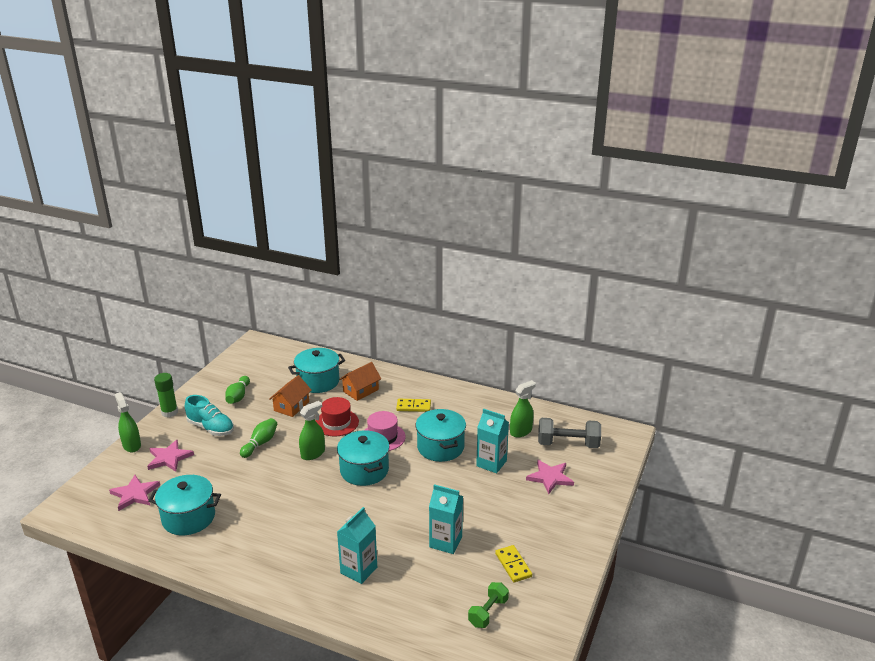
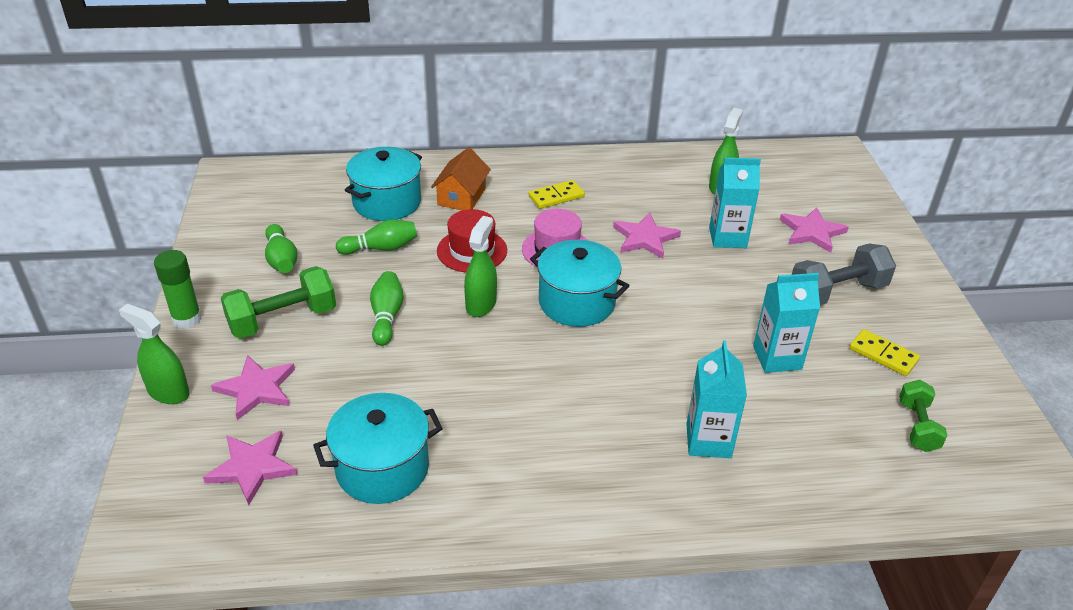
camera: 30 degrees left, 10 degrees up
turquoise shoe [185,395,234,436] -> green dumbbell [221,266,336,339]
orange house [269,375,312,417] -> green bowling pin [336,219,417,255]
turquoise pot [416,409,466,462] -> pink star [613,213,681,259]
grey dumbbell [538,418,601,448] -> grey dumbbell moved to [792,243,896,305]

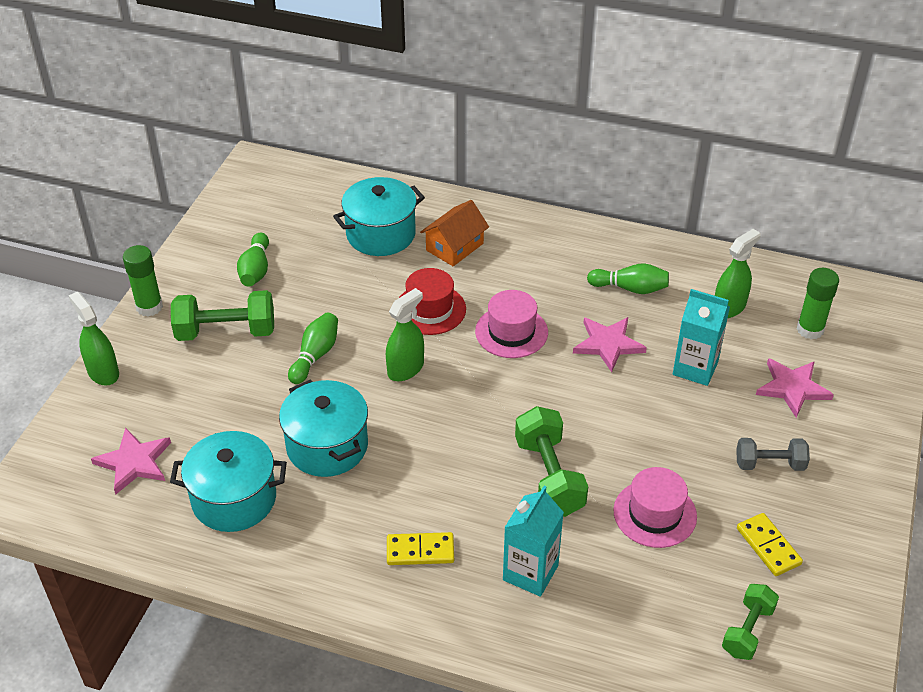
camera: 25 degrees right, 5 degrees up
pink star [211,355,295,420] -> none
green bowling pin [336,219,417,255] -> green bowling pin moved to [587,263,669,294]
yellow domino [528,180,585,209] -> yellow domino moved to [387,532,454,565]
turquoise pot [530,240,630,327] -> turquoise pot moved to [279,379,368,477]
turquoise carton [753,273,820,373] -> pink hat [614,467,697,548]
grey dumbbell [792,243,896,305] -> grey dumbbell [736,438,810,471], size x0.63
none -> green dumbbell [515,406,588,517]
none -> green glue stick [797,268,839,340]

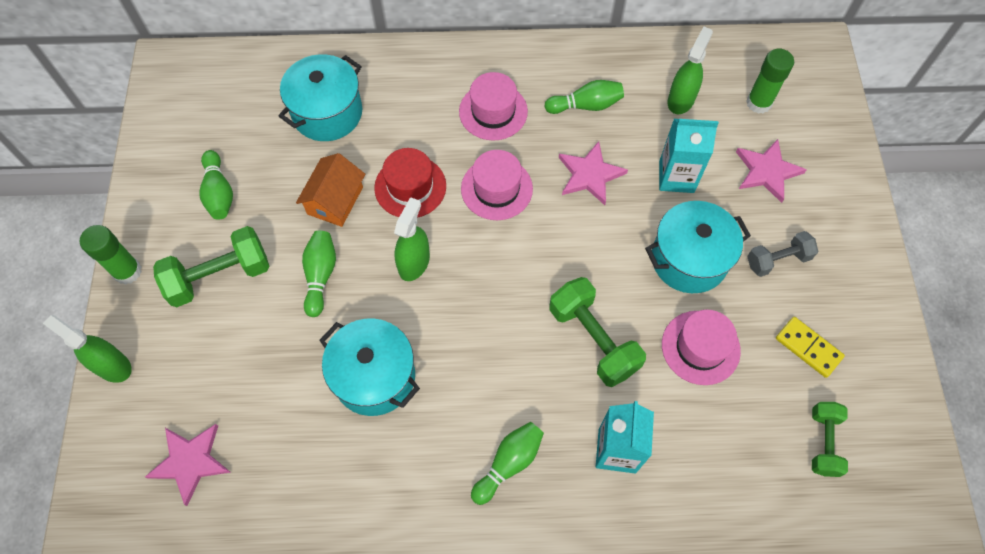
camera: 20 degrees left, 20 degrees up
turquoise pot [170,431,287,532] -> turquoise pot moved to [645,201,751,293]
yellow domino [387,532,454,565] -> green bowling pin [471,422,544,505]
orange house [420,200,489,266] -> orange house moved to [296,153,365,227]
none -> pink hat [459,72,528,140]

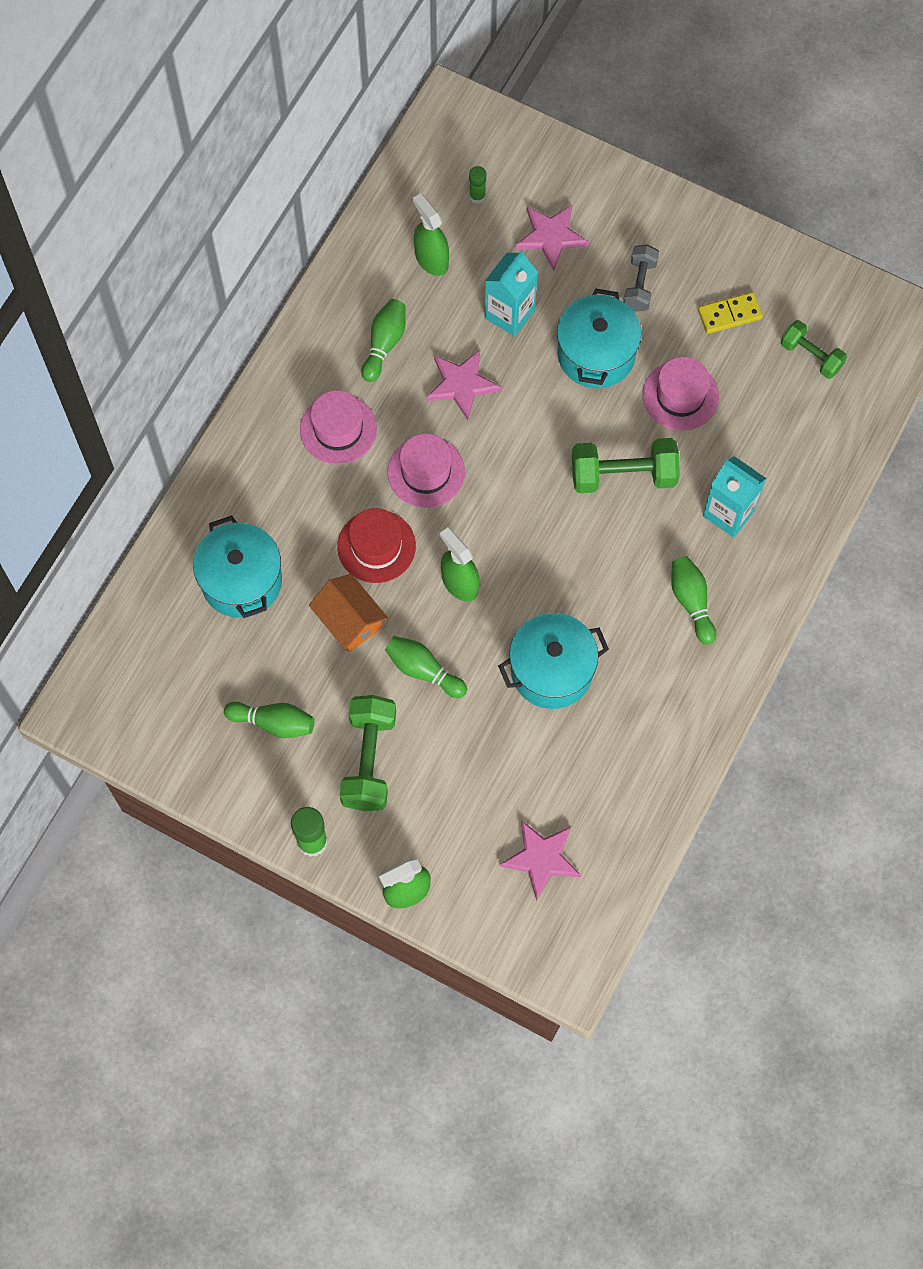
camera: 60 degrees left, 5 degrees up
green glue stick [746,49,794,114] -> green glue stick [469,166,486,204], size x0.60

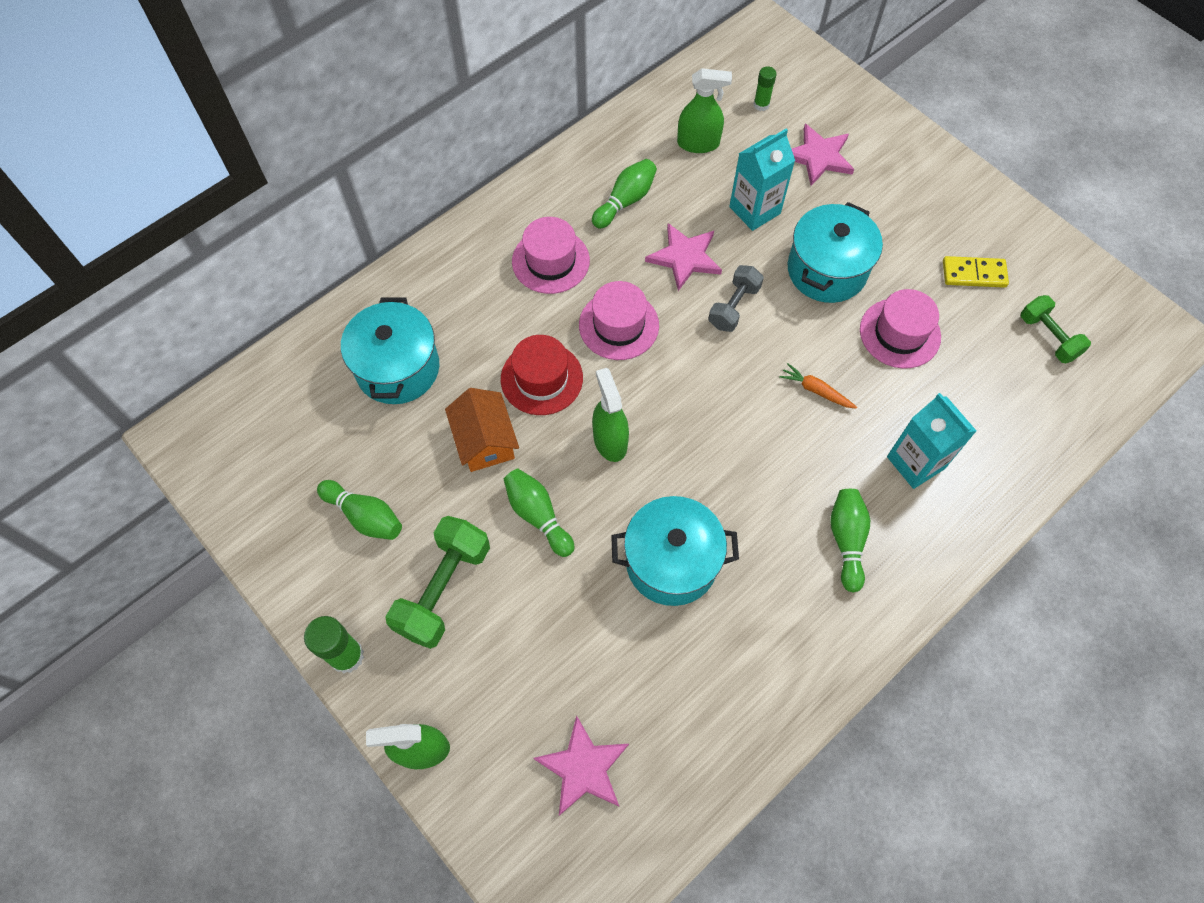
camera: 20 degrees right, 5 degrees down
green spray bottle [413,193,449,276] -> green spray bottle turned 105 degrees clockwise [677,68,732,153]
green dumbbell [572,438,680,493] -> orange carrot [779,363,857,409]
grey dumbbell [623,245,659,312] -> grey dumbbell moved to [708,265,764,332]

